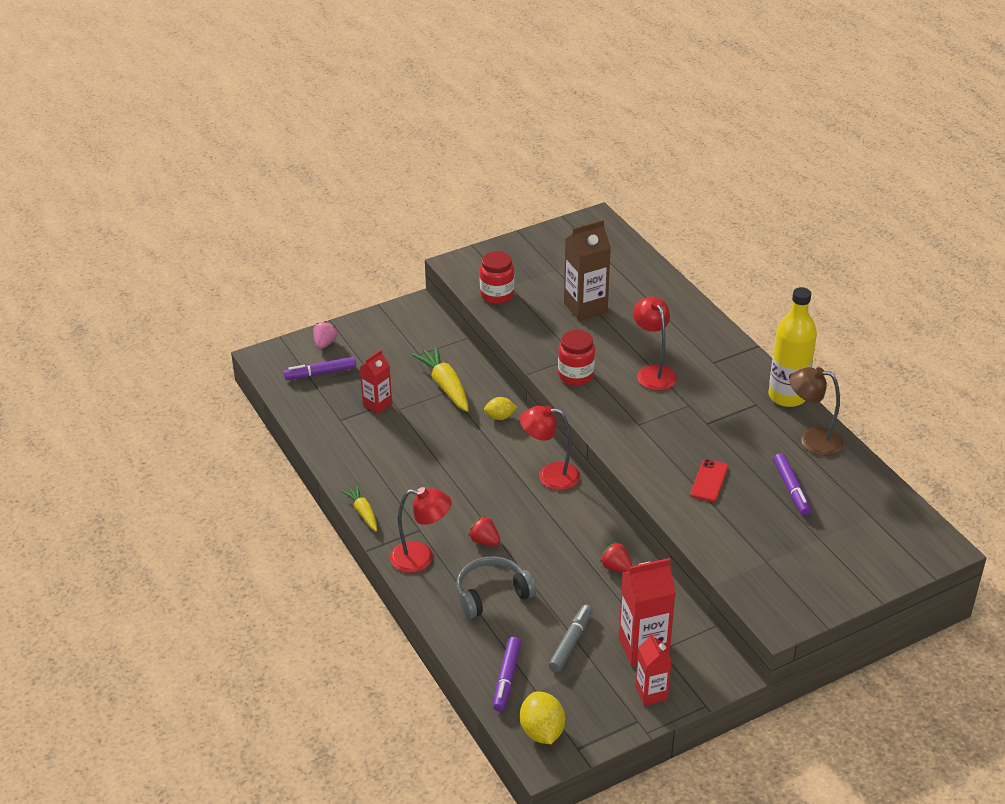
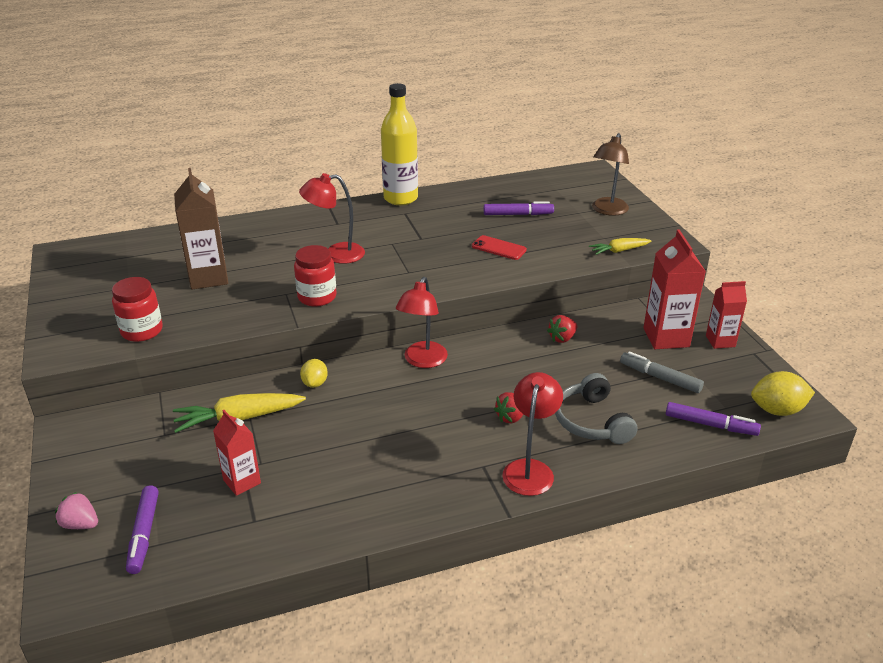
camera: 80 degrees left, 5 degrees down
yellow carrot [341,485,377,531] -> yellow carrot moved to [589,238,652,255]
brown lamp [790,367,843,456] -> brown lamp moved to [592,133,629,216]

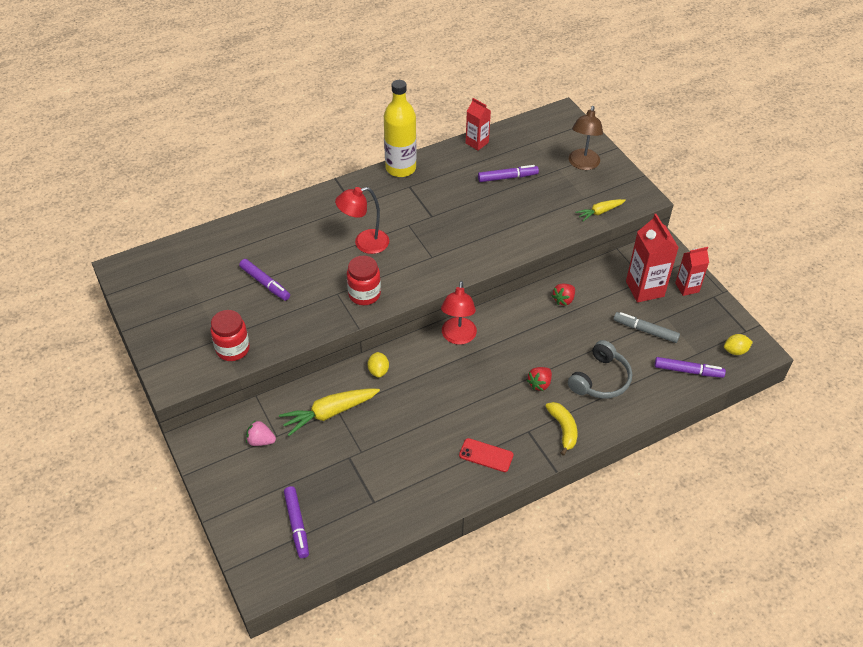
camera: 10 degrees left, 15 degrees up
pink strawberry [55,492,98,529] -> pink strawberry moved to [246,420,276,446]
brown carton [174,168,228,289] -> purple marker [239,259,290,301]
red carton [213,410,261,496] -> red carton moved to [466,98,491,151]
red phone [472,235,527,260] -> red phone moved to [459,438,513,472]
red lamp [502,372,563,496] -> yellow banana [545,402,577,456]
grey headphones [555,373,637,444] -> grey headphones turned 120 degrees counterclockwise [568,340,632,399]
yellow lemon [751,371,815,416] -> yellow lemon [724,334,753,355], size x0.63

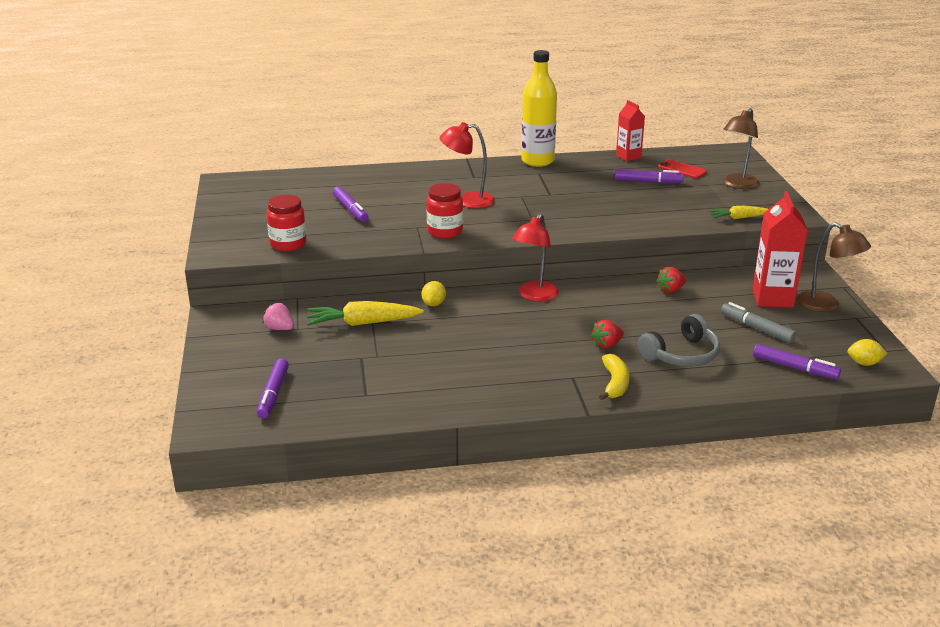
camera: 20 degrees right, 20 degrees down
red phone [459,438,513,472] -> red phone moved to [658,159,707,179]
red carton [675,247,709,296] -> brown lamp [796,222,871,312]

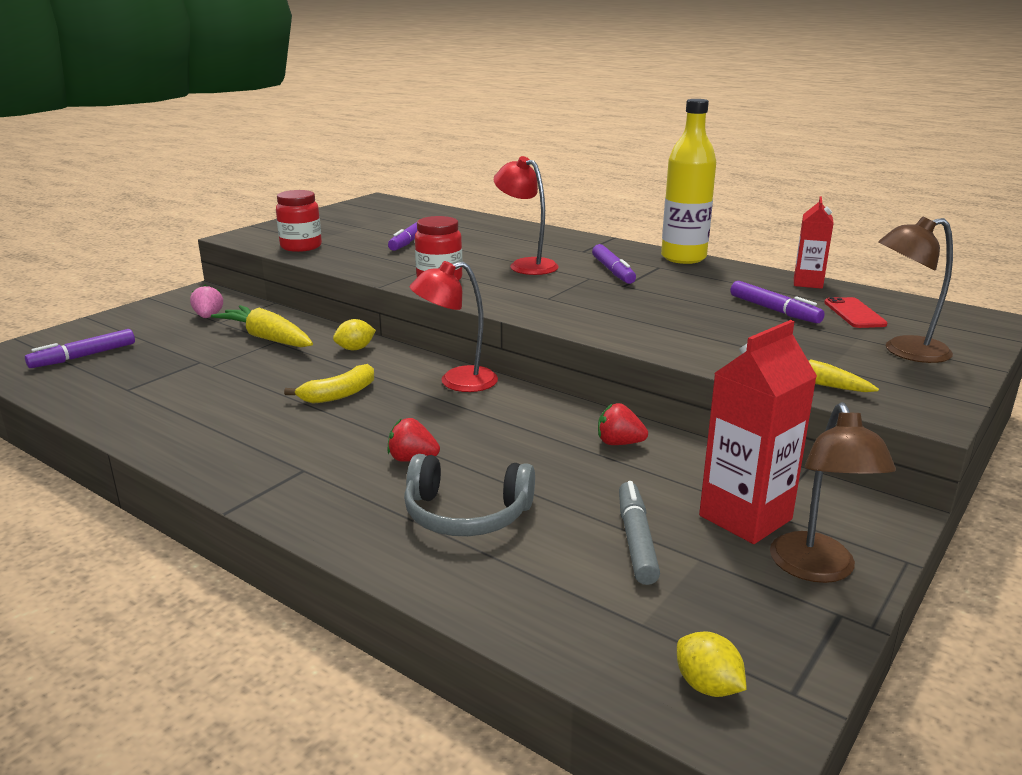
camera: 45 degrees right, 5 degrees down
yellow banana [599,354,630,400] -> yellow banana moved to [284,364,374,404]
purple marker [753,344,841,379] -> purple marker moved to [592,244,636,284]

